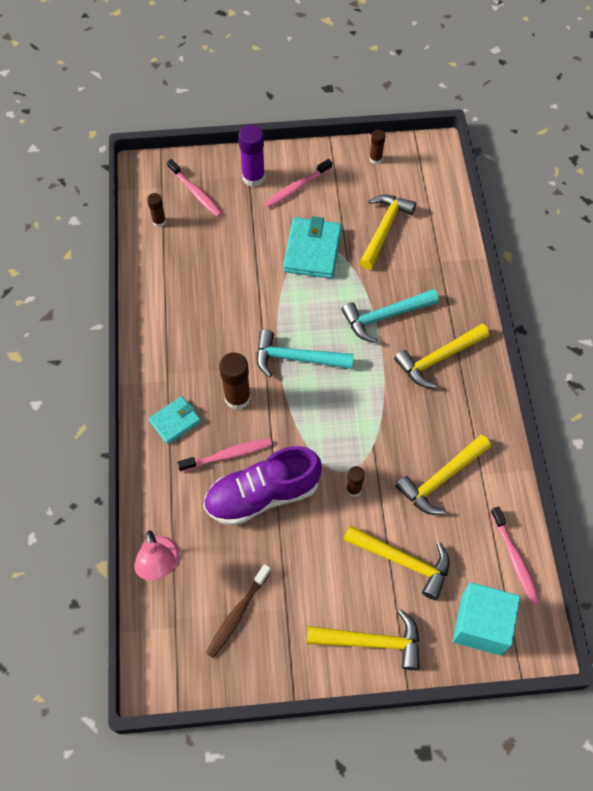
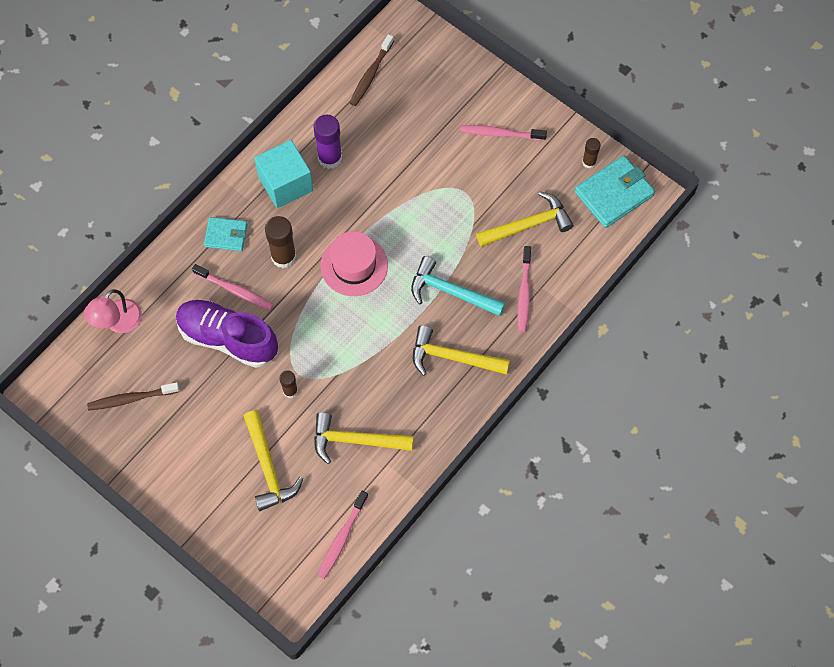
camera: 45 degrees right, 5 degrees up
brown glue stick [147,193,166,227] -> brown toothbrush [350,34,394,106]
pink toothbrush [167,159,222,217] -> pink toothbrush moved to [517,246,531,332]
purple glue stick [238,125,265,187] -> purple glue stick moved to [313,115,342,169]
turquoise hammer [256,329,354,377] -> pink hat [321,231,388,296]
turquoise wallet [283,216,342,279] -> turquoise wallet moved to [574,155,655,228]
yellow hammer [307,609,420,670] -> none
turquoise cube [453,582,520,656] -> turquoise cube moved to [254,140,313,208]

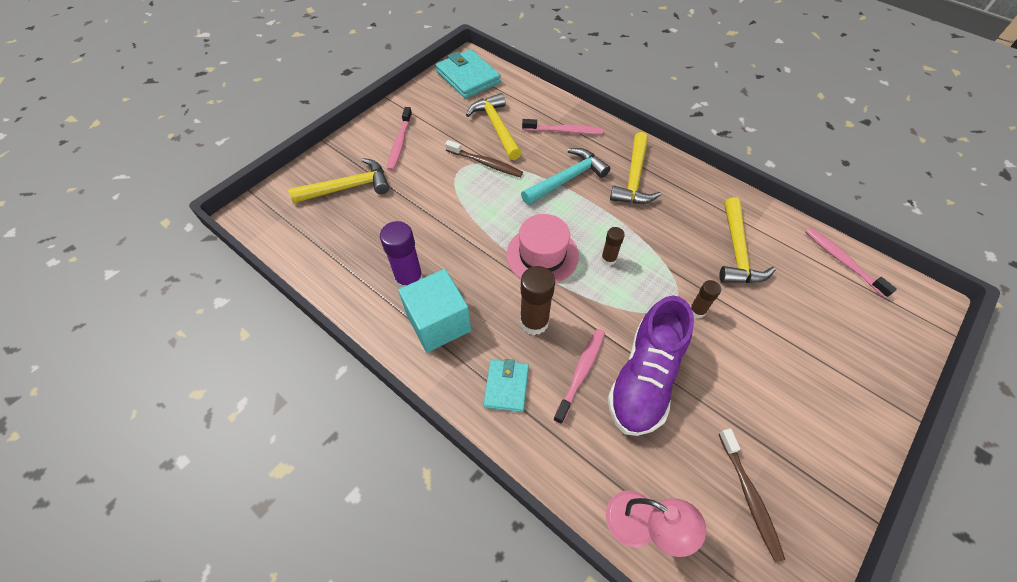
camera: 90 degrees left, 10 degrees down
yellow hammer [244,410,303,511] -> yellow hammer moved to [288,158,389,203]
pink toothbrush [317,491,368,579] -> pink toothbrush turned 150 degrees counterclockwise [806,228,897,298]
brown toothbrush [350,34,394,106] -> brown toothbrush moved to [445,140,523,177]
turquoise hammer [411,256,505,316] -> turquoise hammer turned 150 degrees counterclockwise [521,148,610,205]
brown glue stick [582,138,601,169] -> brown glue stick moved to [601,227,625,265]

